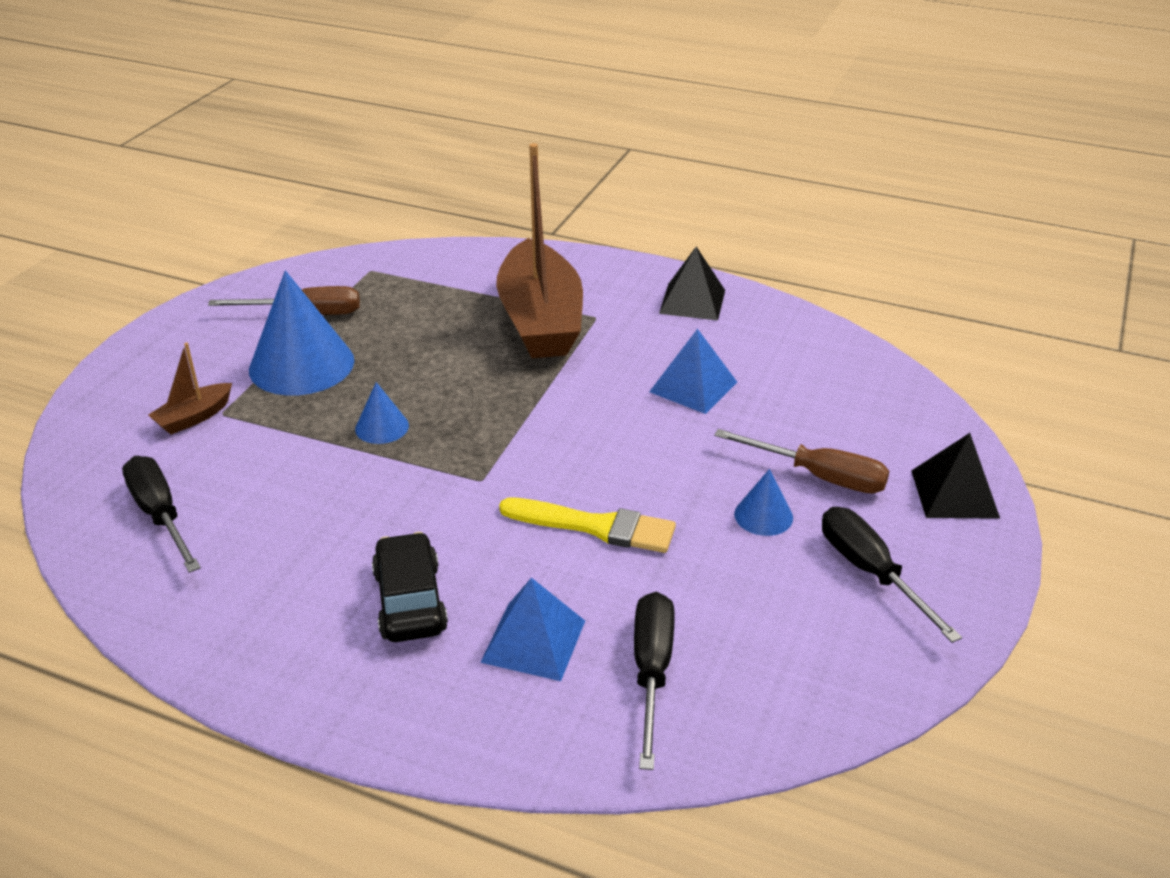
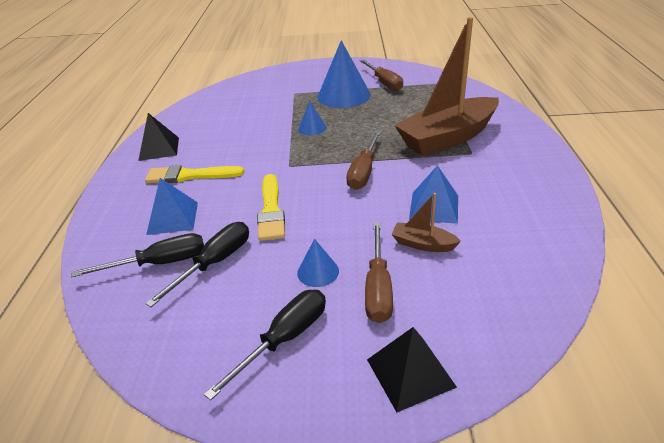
camera: 70 degrees right, 0 degrees up
black screwdriver [122,456,201,573] -> black screwdriver moved to [145,222,249,307]
brown boat [148,342,232,435] -> brown boat moved to [391,193,461,252]
black car [372,532,448,642] -> yellow brush [145,165,244,183]
black pyramid [659,247,725,321] -> black pyramid moved to [138,113,179,161]
none -> brown screwdriver [346,131,381,190]

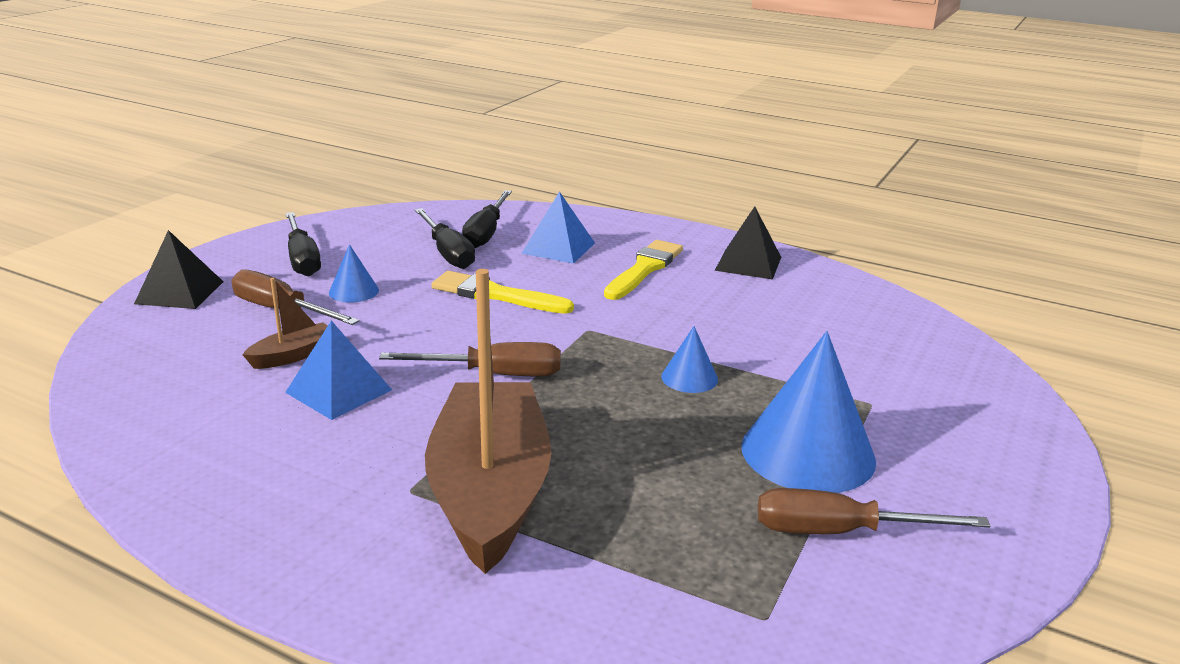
camera: 115 degrees right, 10 degrees down
brown screwdriver [346,131,381,190] -> brown screwdriver turned 135 degrees clockwise [379,342,561,376]

